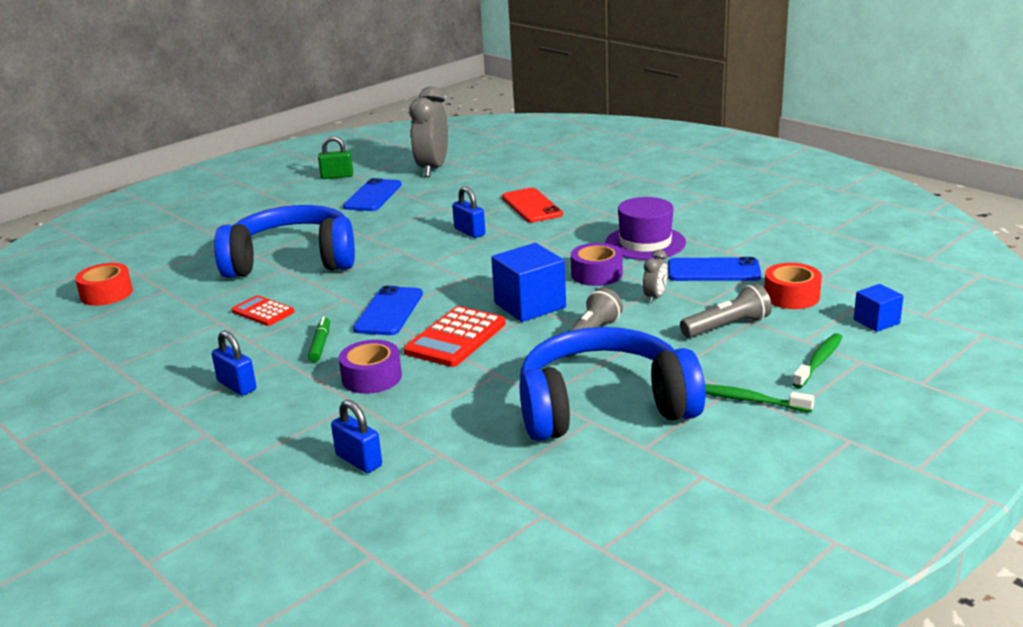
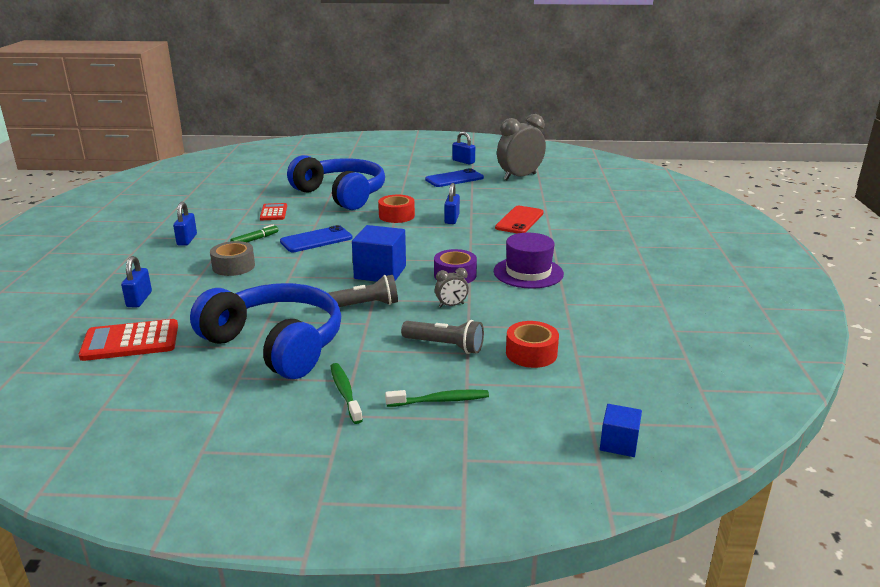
camera: 45 degrees right, 0 degrees up
red tape [75,263,133,306] -> red tape moved to [378,195,415,223]
green padlock [318,136,353,179] -> blue padlock [452,131,475,165]
purple tape [339,340,402,394] -> grey tape [210,241,255,276]
red calculator [404,306,506,367] -> red calculator moved to [79,319,178,361]
blue phone [668,257,761,281] -> none
blue cube [854,284,904,332] -> blue cube moved to [600,404,642,457]

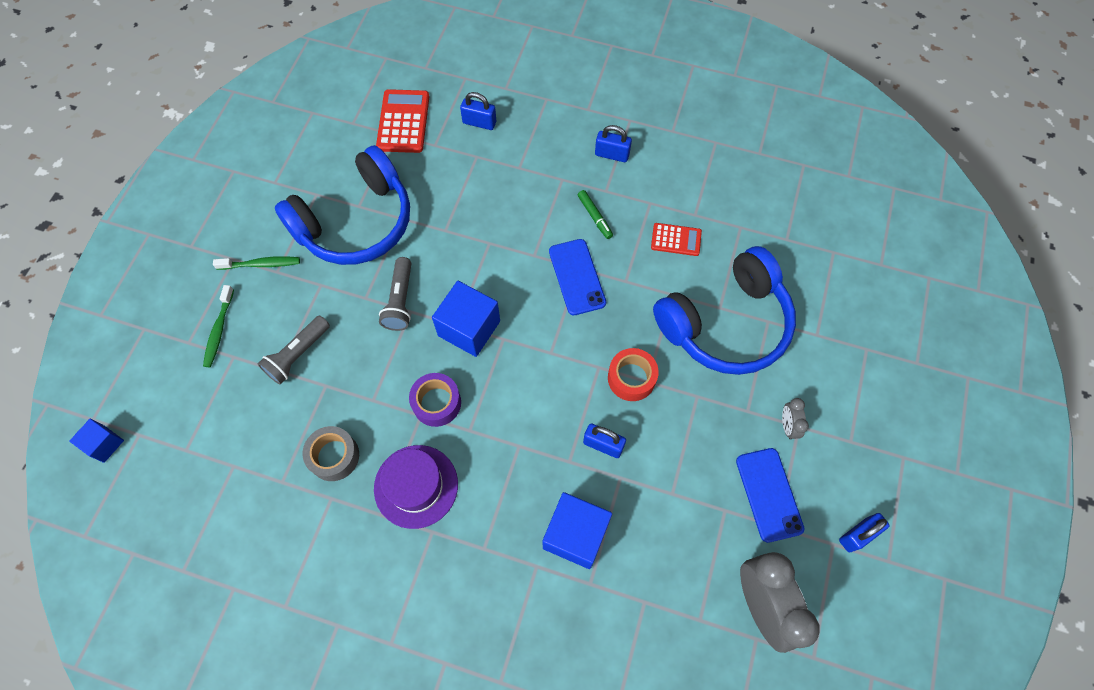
camera: 105 degrees right, 40 degrees up
grey tape [210,241,255,276] -> grey tape moved to [302,426,359,481]
grey clock [435,268,469,308] -> grey clock moved to [782,398,809,440]
red phone [495,206,544,234] -> blue cube [542,492,612,569]
red tape [506,321,559,368] -> none

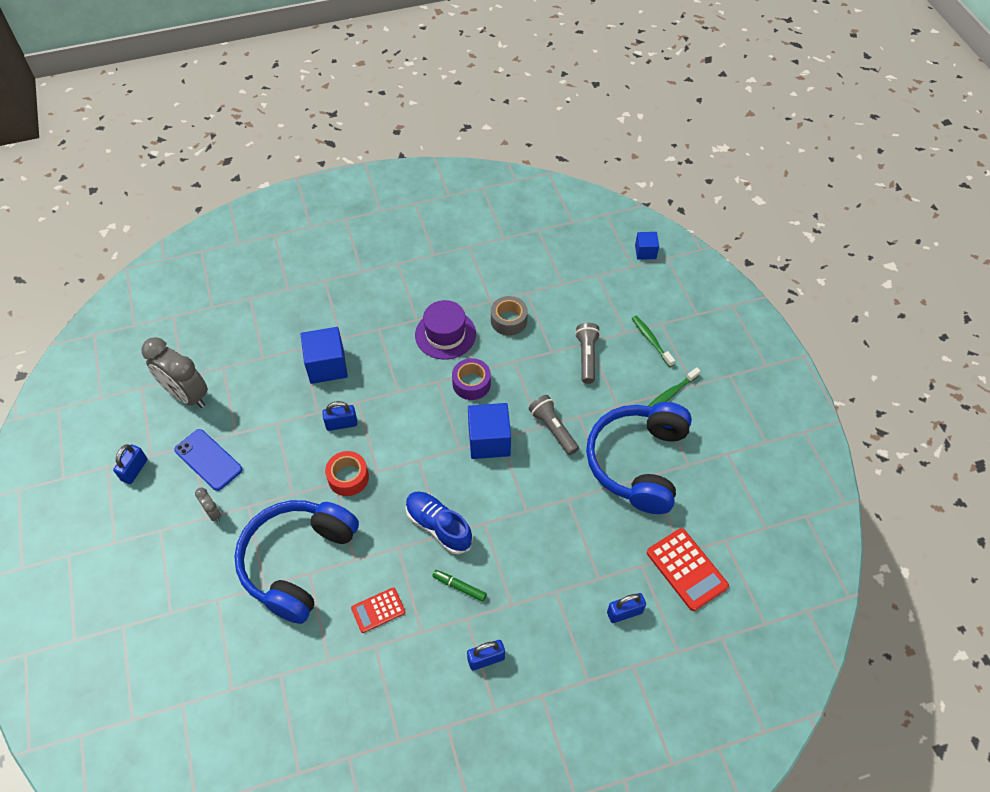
camera: 145 degrees right, 10 degrees down
blue phone [549,239,606,315] -> blue shoe [406,491,473,554]

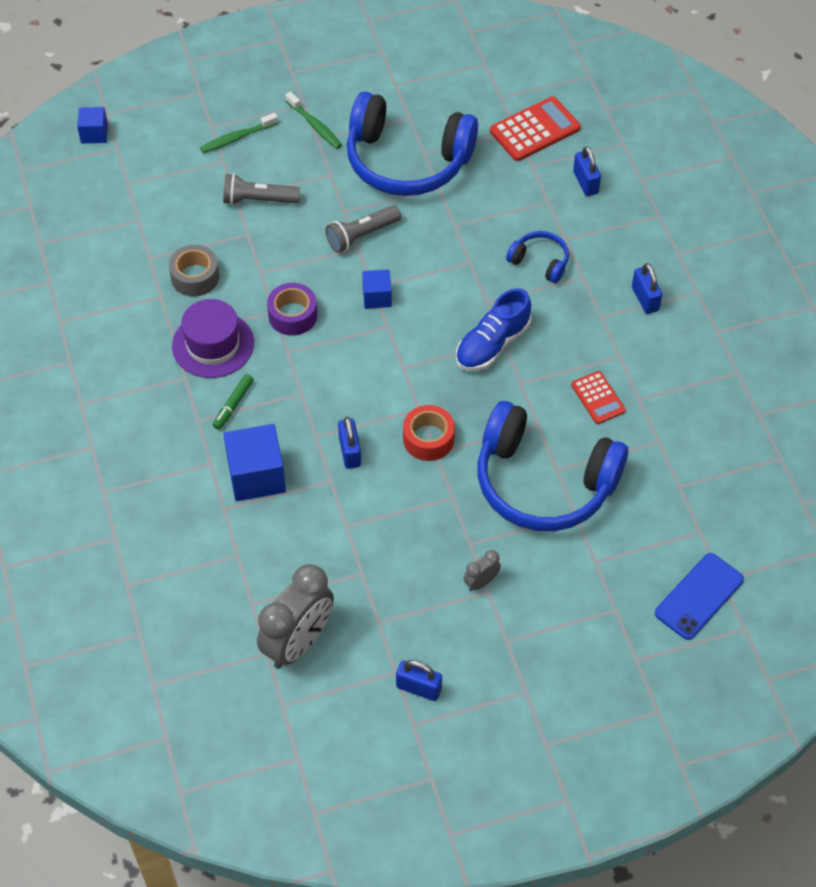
camera: 90 degrees left, 0 degrees up
blue phone [174,429,242,491] -> blue phone moved to [655,553,744,640]
green marker [432,570,487,602] -> green marker moved to [213,374,254,430]
blue cube [468,403,511,459] -> blue cube [362,269,392,309], size x0.57
none -> blue headphones [506,231,569,283]

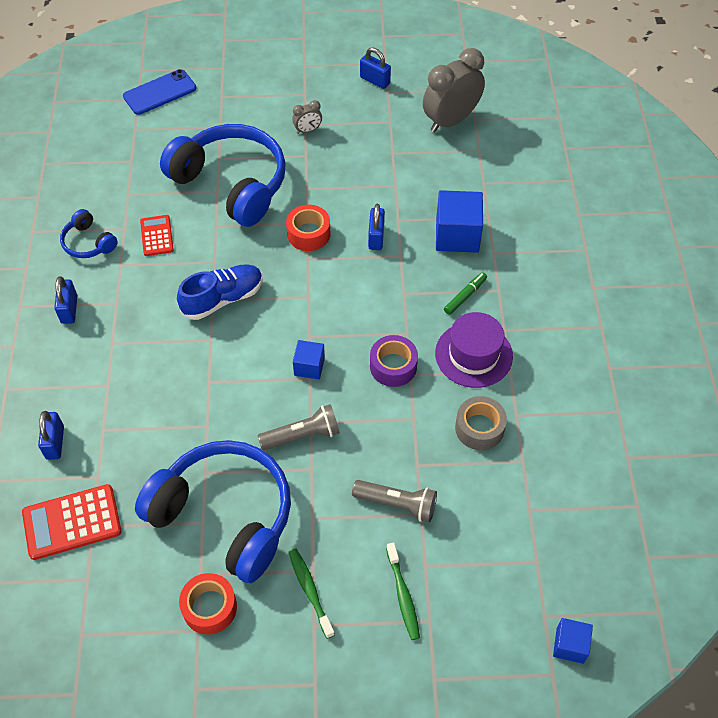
camera: 165 degrees left, 0 degrees up
green toothbrush [200,113,278,153] -> green toothbrush turned 90 degrees clockwise [386,542,420,640]
blue headphones [506,231,569,283] -> blue headphones moved to [60,209,117,258]
none -> red tape [179,573,237,634]

